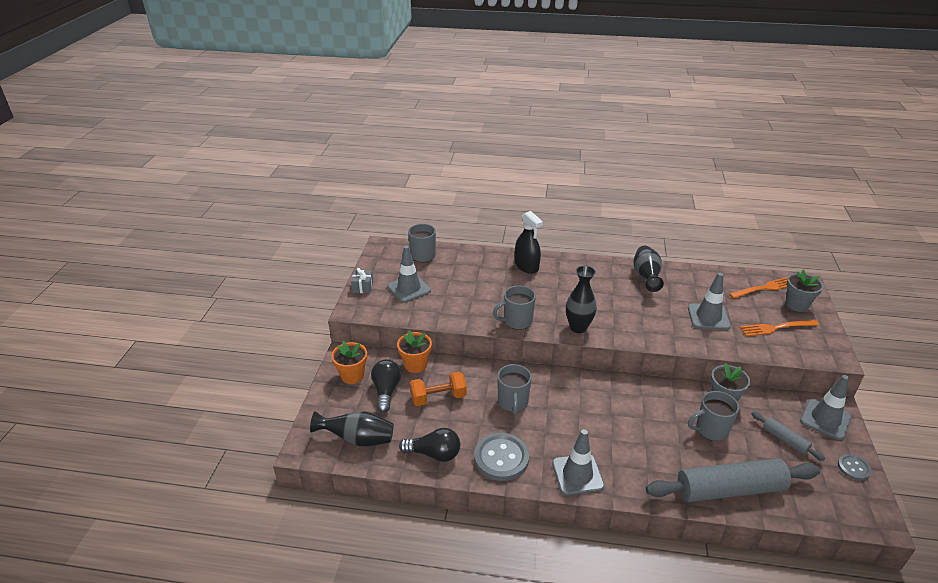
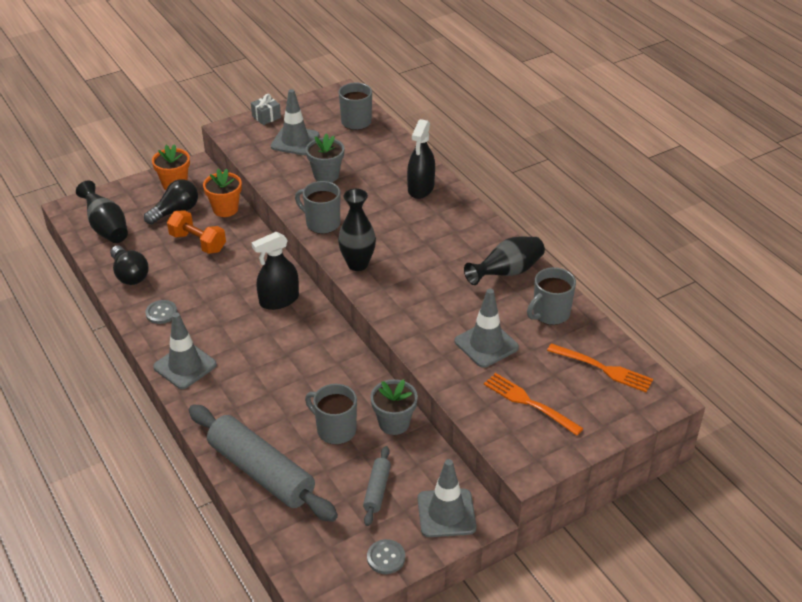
camera: 50 degrees right, 5 degrees up
grey button [474,433,529,481] -> grey button [145,300,177,324], size x0.53
grey mug [497,364,532,414] -> grey mug moved to [527,267,576,325]
grey flower pot [786,270,824,312] -> grey flower pot moved to [306,133,344,182]
none -> black spray bottle [251,232,299,310]

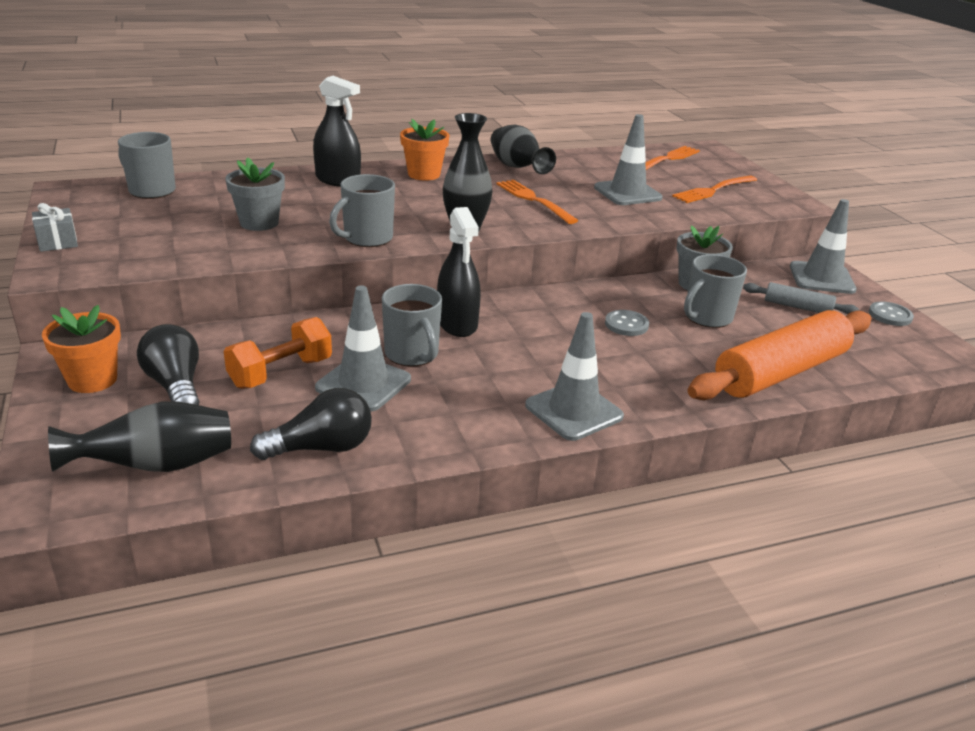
camera: 80 degrees left, 10 degrees down
grey button [145,300,177,324] -> grey button moved to [605,310,649,336]
grey rolling pin [189,404,338,522] -> orange rolling pin [687,310,871,400]
orange flower pot [203,169,242,217] -> orange flower pot moved to [400,119,449,181]
grey traffic cone [271,89,320,155] -> grey traffic cone moved to [315,285,411,411]
grey mug [527,267,576,325] -> grey mug moved to [382,284,442,366]
none -> orange fork [497,180,579,224]

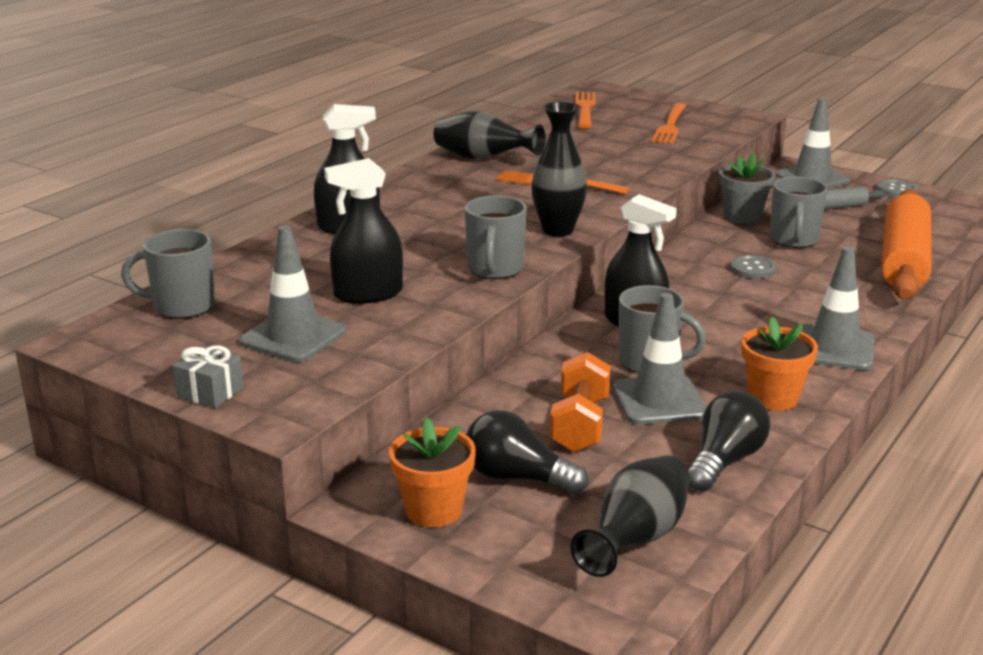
camera: 35 degrees left, 5 degrees down
grey flower pot [225,157,285,231] -> black spray bottle [324,158,403,304]
orange flower pot [400,119,449,181] -> orange flower pot moved to [742,317,818,411]
grey traffic cone [594,114,663,205] -> grey traffic cone moved to [240,225,346,362]

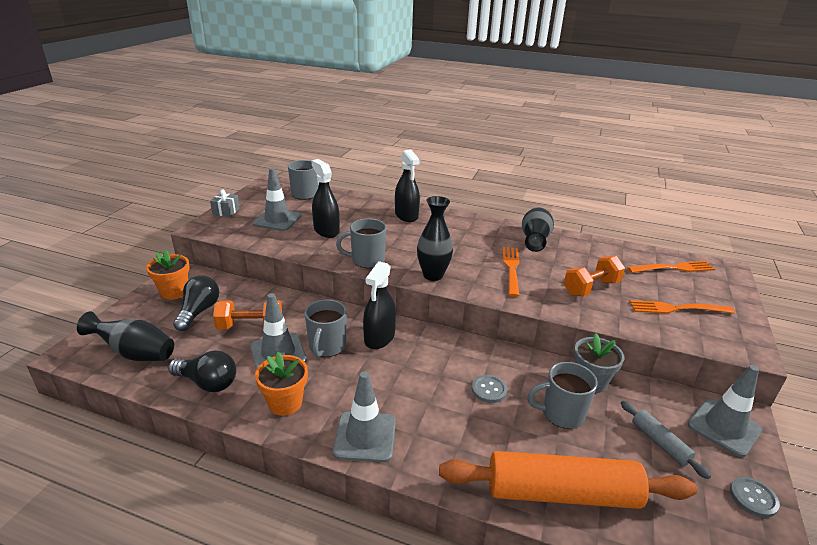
camera: 75 degrees right, 5 degrees up
none -> orange dumbbell [564,256,625,296]

